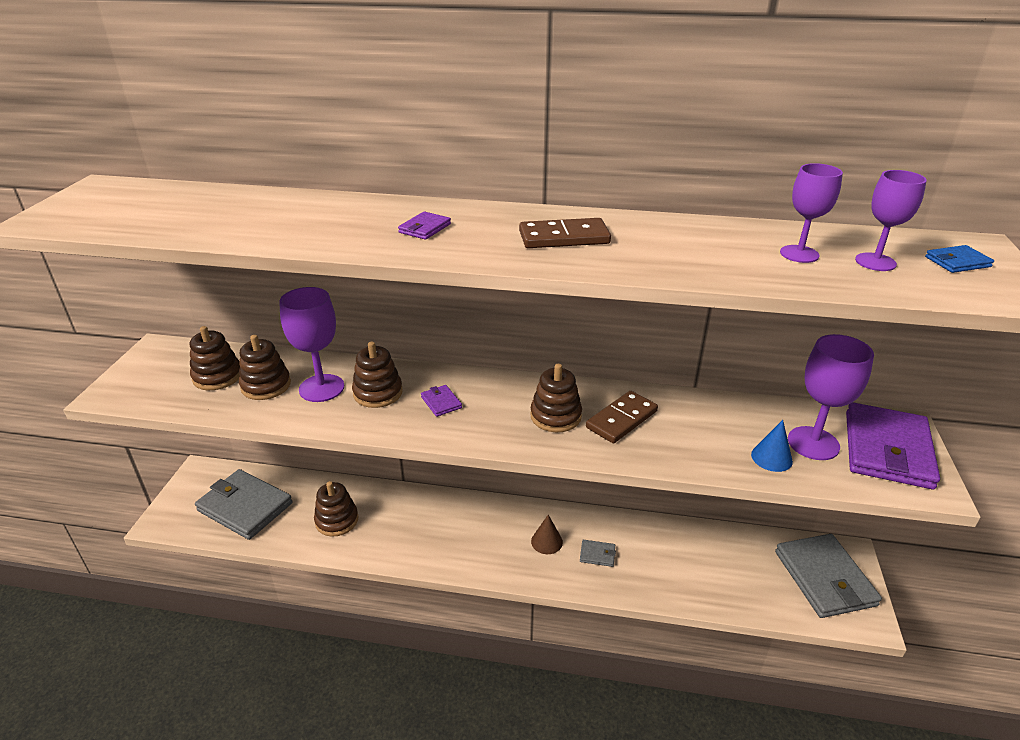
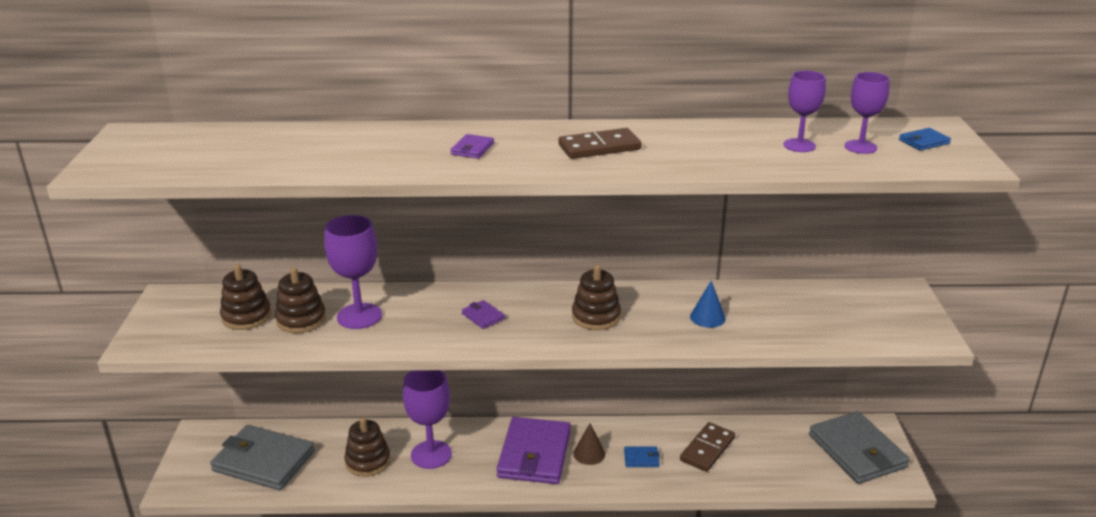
camera: 10 degrees left, 5 degrees down
brown stacking toy [352,342,403,408] -> none
grey wallet [580,540,616,567] -> blue wallet [624,446,660,467]
brown domino [586,391,658,443] -> brown domino moved to [680,422,735,472]
blue cone [751,420,793,472] -> blue cone moved to [690,281,726,328]
purple goblet [788,334,874,460] -> purple goblet moved to [403,370,452,469]
purple wallet [846,402,940,489] -> purple wallet moved to [497,417,571,484]

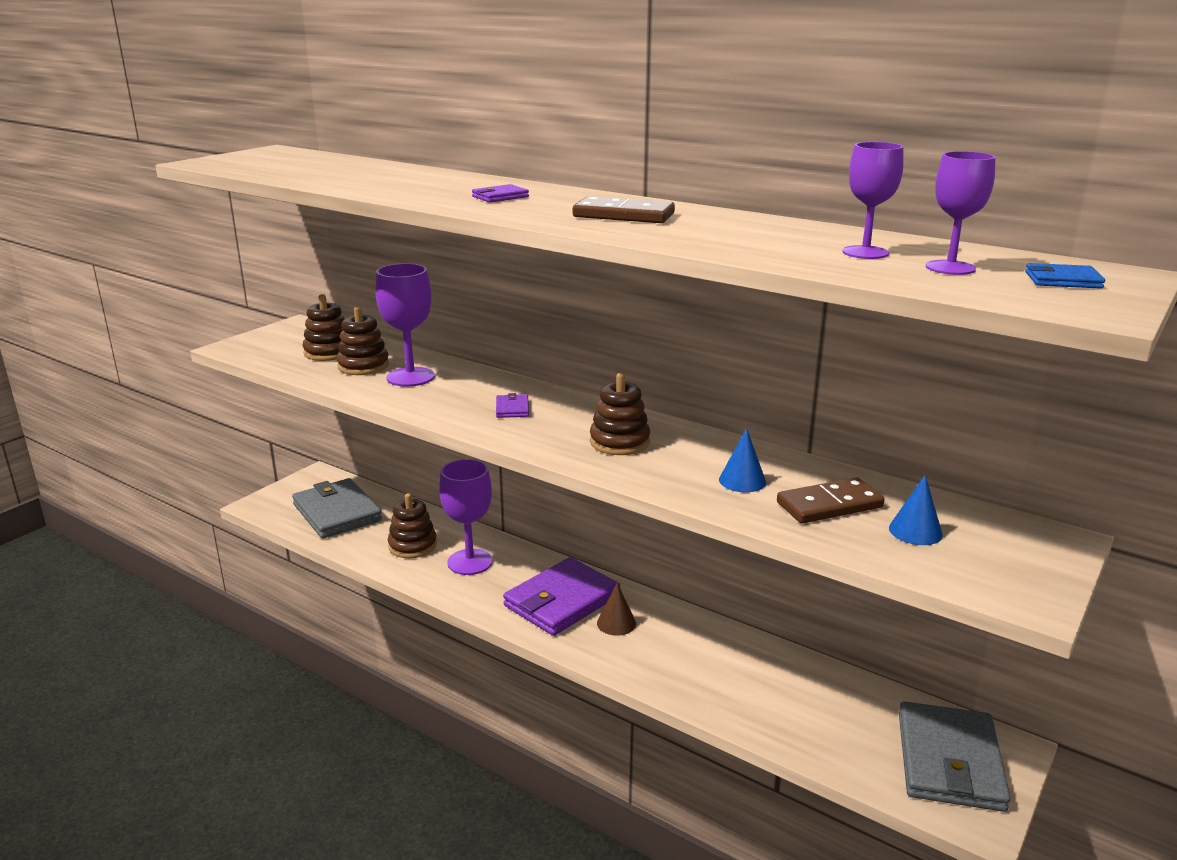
camera: 35 degrees right, 5 degrees down
blue wallet [624,446,660,467] -> none
brown domino [680,422,735,472] -> brown domino moved to [777,477,884,524]
none -> blue cone [889,475,943,545]

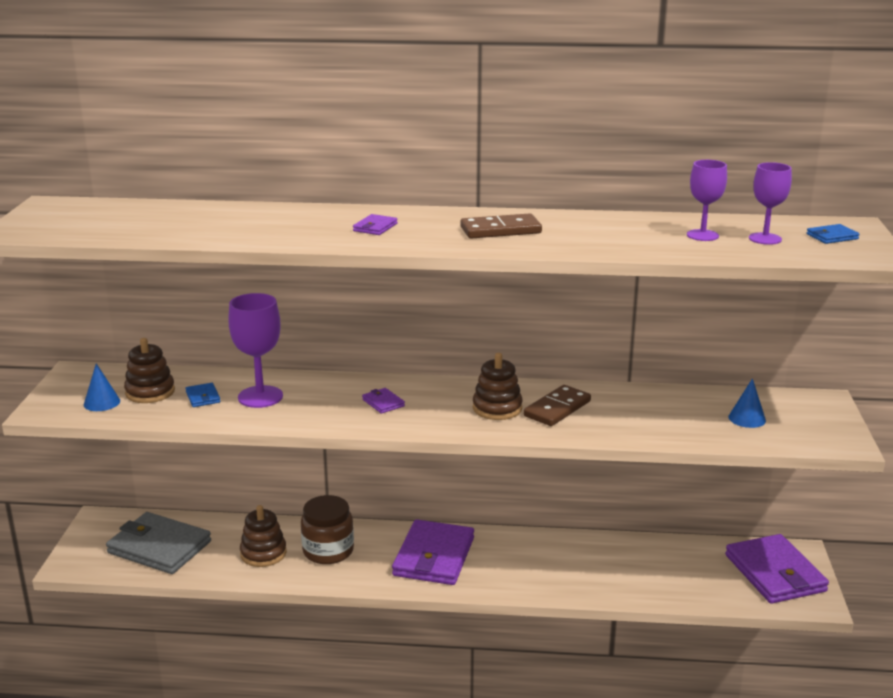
camera: 30 degrees left, 0 degrees up
brown stacking toy [337,306,389,375] -> blue wallet [185,383,220,407]
purple goblet [439,459,493,575] -> brown jar [301,495,354,564]
brown cone [597,583,636,636] -> none
blue cone [719,428,766,492] -> blue cone moved to [84,364,120,411]
brown domino [777,477,884,524] -> brown domino moved to [524,385,591,426]
grey wallet [899,701,1011,812] -> purple wallet [725,534,829,604]

